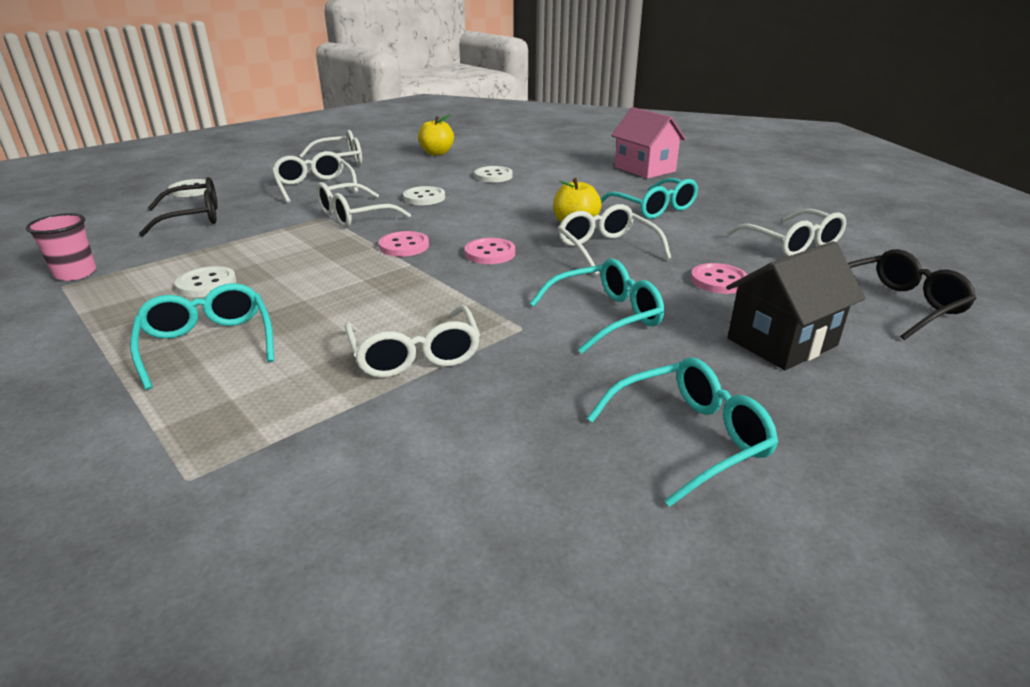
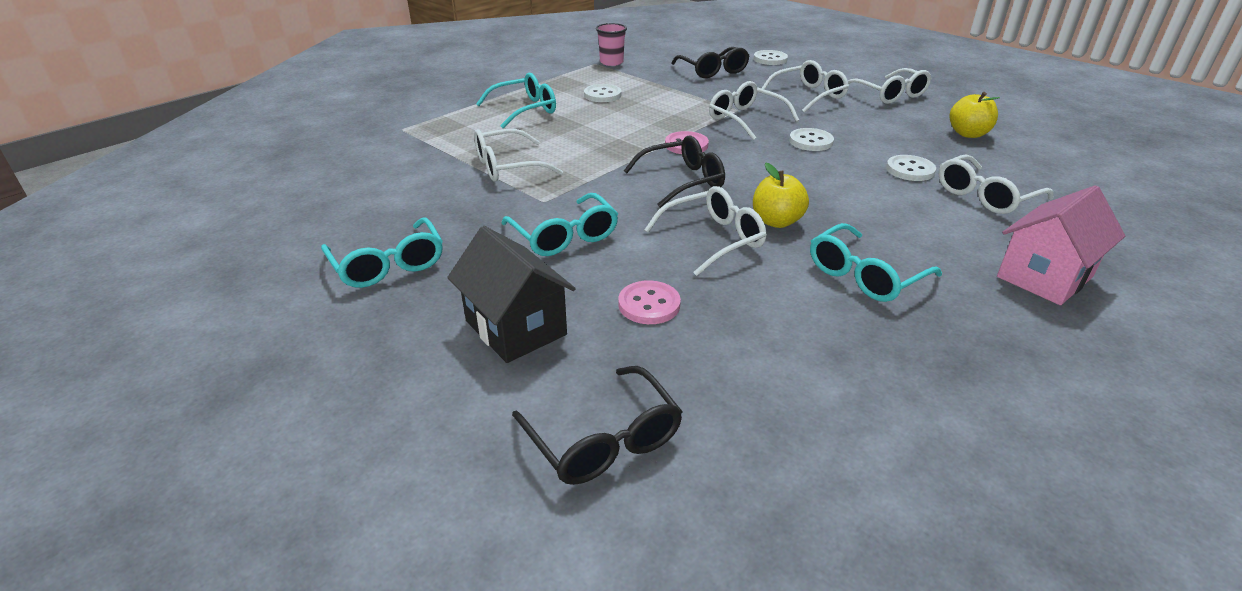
camera: 85 degrees right, 5 degrees up
pink button [465,238,515,264] -> black glasses [624,136,725,208]
white glasses [727,209,846,256] -> white glasses moved to [939,154,1053,214]

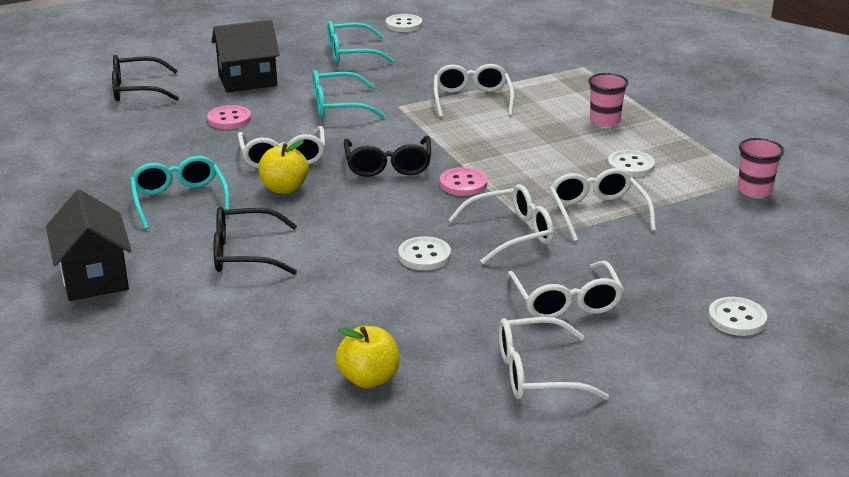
camera: 110 degrees right, 5 degrees down
turquoise glasses [476,73,556,128] -> pink cup [588,73,628,127]
black glasses [671,47,750,78] -> black glasses moved to [213,207,297,275]
white button [886,155,936,181] -> white button moved to [386,14,422,32]
white glasses [939,154,1053,214] -> white glasses moved to [549,168,656,242]
pink house [997,185,1125,305] -> black house [46,189,132,301]

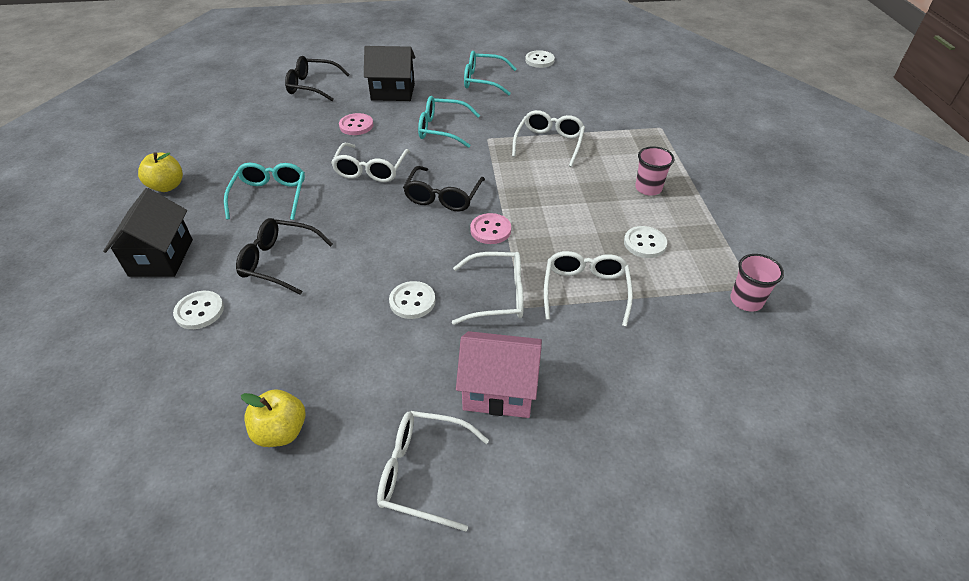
camera: 20 degrees right, 15 degrees up
yellow apple [258,140,309,194] -> yellow apple moved to [138,152,183,192]
white glasses [507,261,624,318] -> pink house [456,331,542,418]
white button [708,297,767,336] -> white button moved to [173,291,224,329]

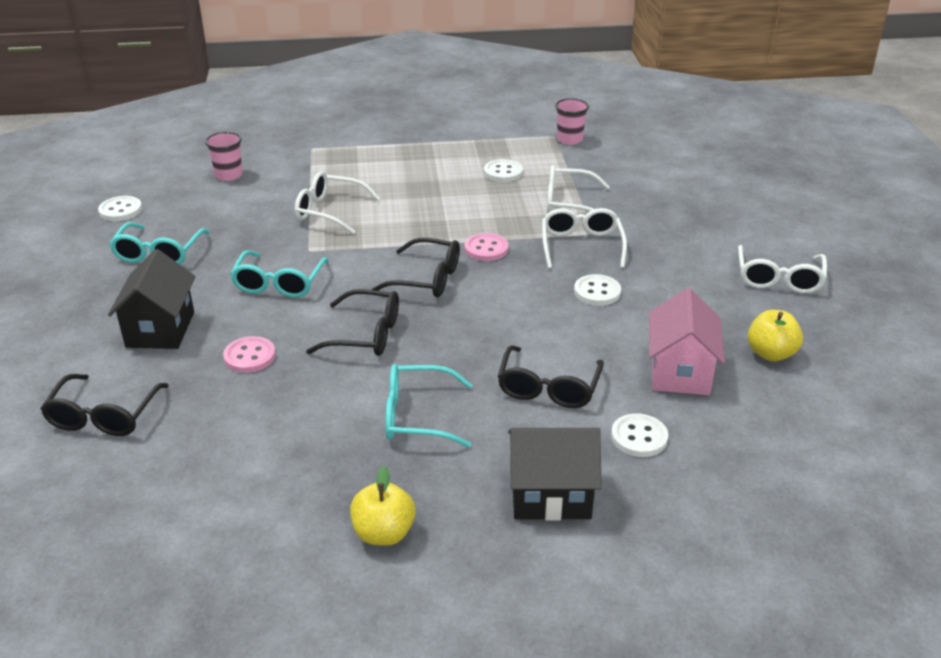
camera: 90 degrees left, 10 degrees down
white glasses [331,143,410,182] -> black glasses [306,289,399,356]
pink house [456,331,542,418] -> pink house moved to [649,288,725,395]
pink cup [635,146,674,196] -> pink cup moved to [205,132,243,181]

